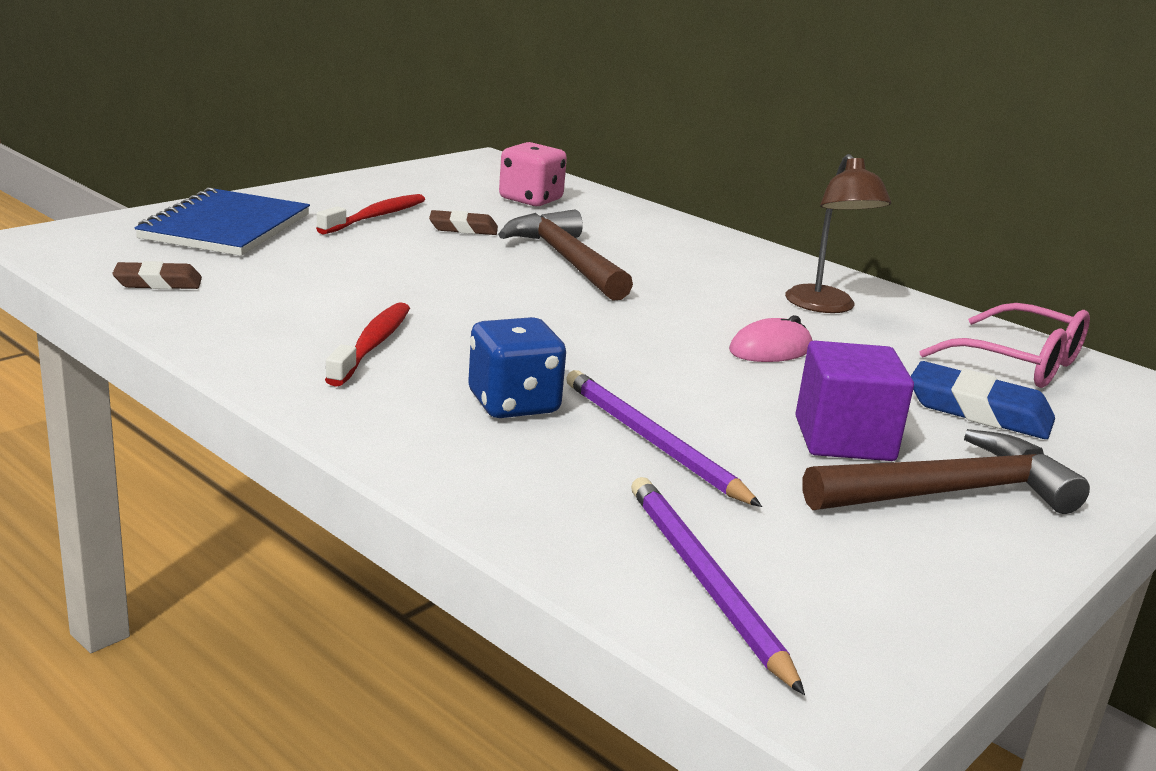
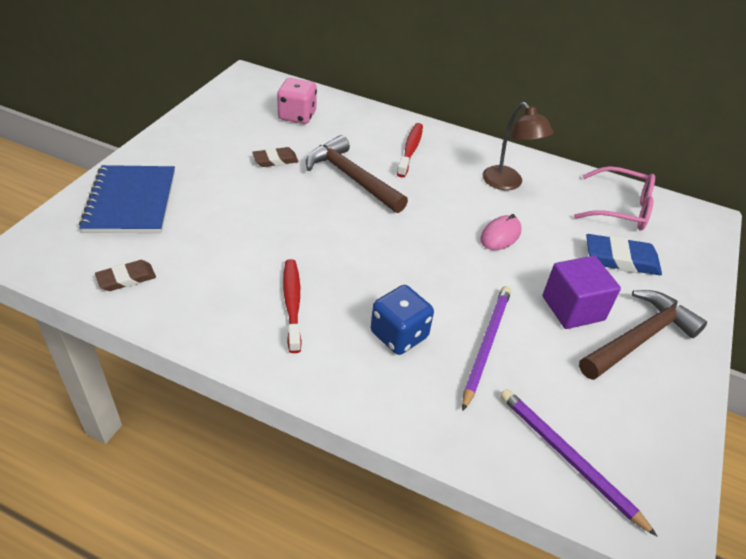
camera: 20 degrees left, 20 degrees up
red toothbrush [316,194,425,235] -> red toothbrush moved to [397,123,423,177]
purple pencil [566,370,762,507] -> purple pencil turned 75 degrees clockwise [462,286,511,411]

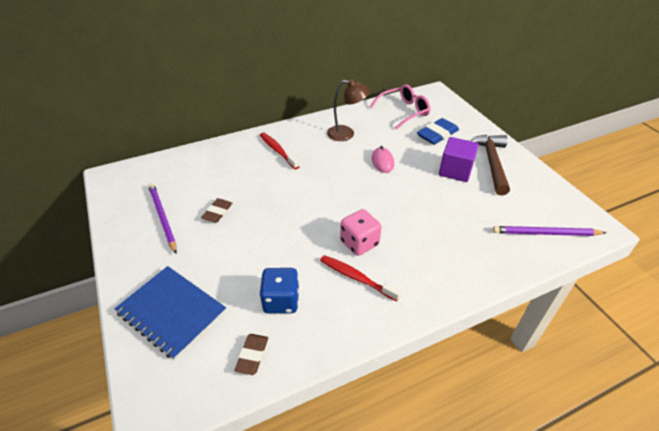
camera: 45 degrees left, 0 degrees up
pink dice [277,78,317,124] -> pink dice moved to [340,209,381,256]
brown hammer [306,135,408,213] -> none
blue dice [371,285,434,355] -> blue dice moved to [259,268,299,313]
purple pencil [462,286,511,411] -> purple pencil moved to [148,183,177,254]

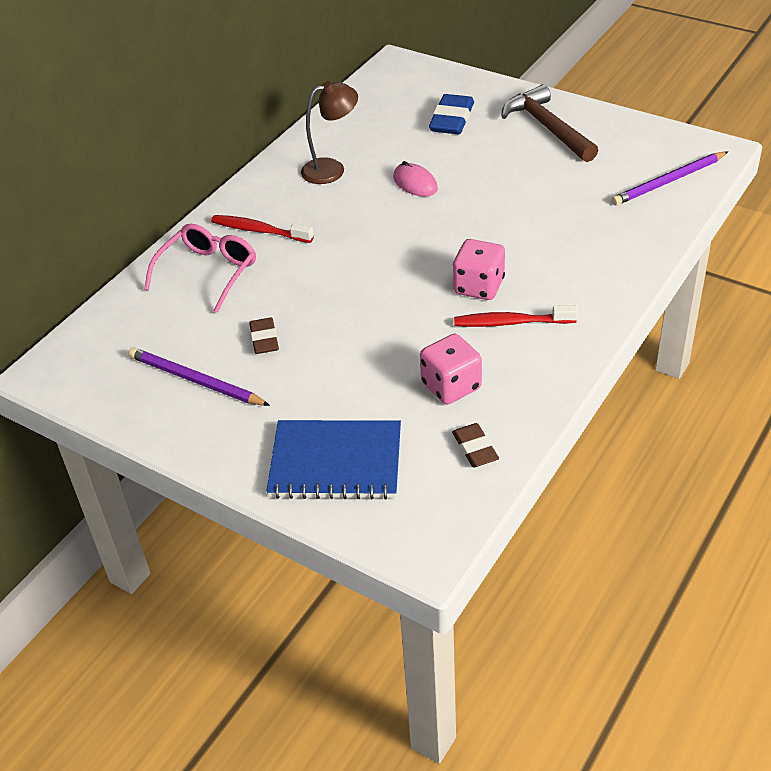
camera: 30 degrees left, 0 degrees up
blue dice [259,268,299,313] -> pink dice [420,334,482,404]
pink glasses [370,84,431,130] -> pink glasses moved to [144,224,256,313]
purple cube [439,137,479,182] -> none

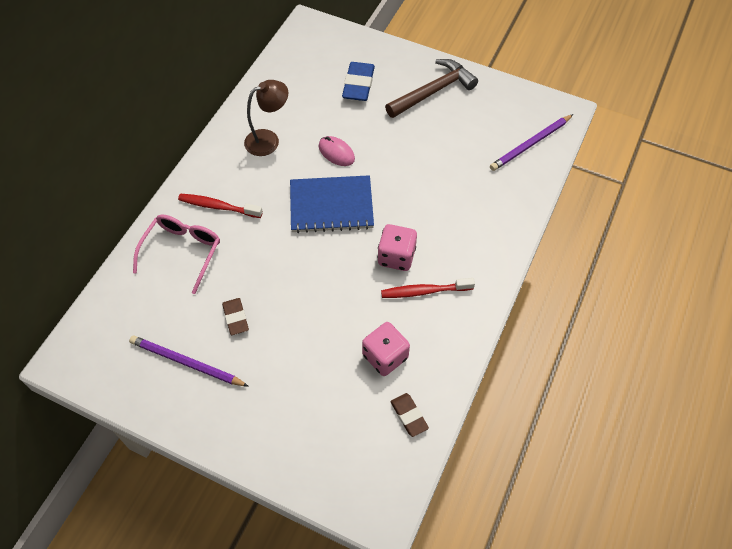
camera: 10 degrees left, 15 degrees up
blue notebook [266,420,401,500] -> blue notebook moved to [290,175,374,233]
brown hammer [501,84,598,162] -> brown hammer turned 90 degrees clockwise [385,59,478,118]

